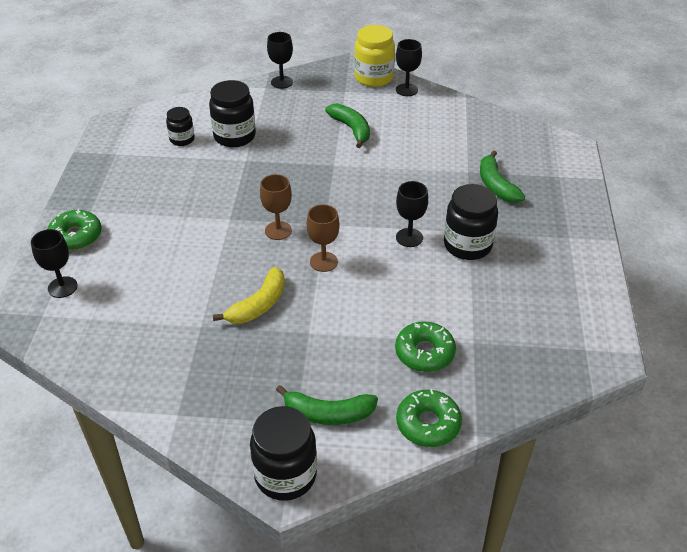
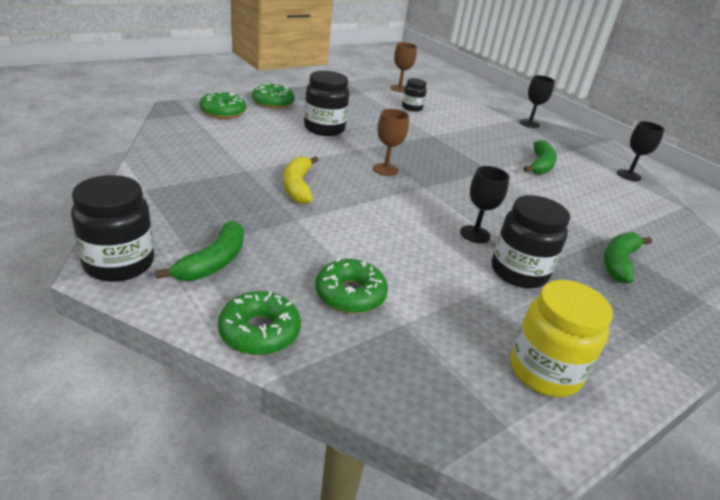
camera: 45 degrees right, 10 degrees down
black goblet [31,229,78,298] -> green donut [199,91,246,119]
black jar [209,80,256,147] -> black jar moved to [304,71,349,136]
yellow banana [213,267,285,324] -> yellow banana turned 90 degrees clockwise [283,156,318,204]
green banana [276,385,378,425] -> green banana turned 120 degrees counterclockwise [155,220,244,281]
brown goblet [307,204,340,272] -> brown goblet moved to [390,42,417,92]
yellow jar [354,25,395,87] -> yellow jar moved to [510,280,613,397]

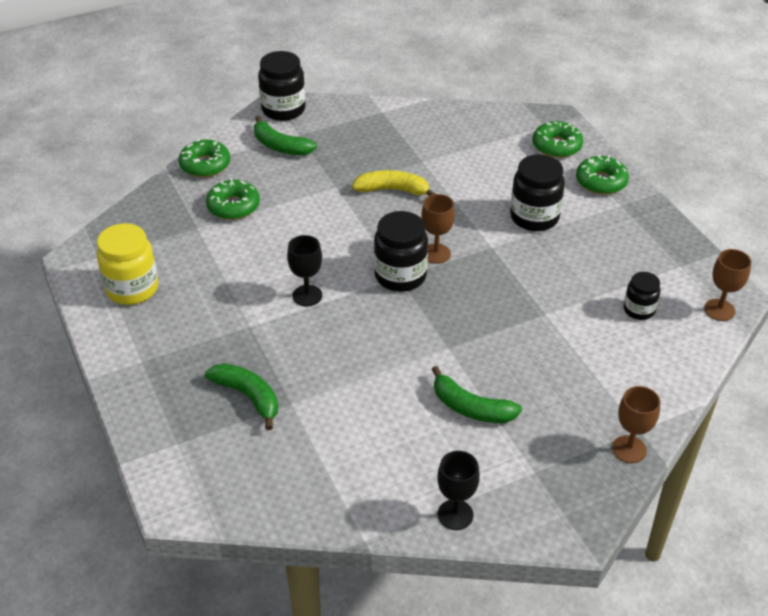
camera: 105 degrees right, 10 degrees up
black jar [492,195,570,288] -> black jar moved to [374,211,428,292]
black goblet [520,75,555,128] -> brown goblet [612,386,660,463]

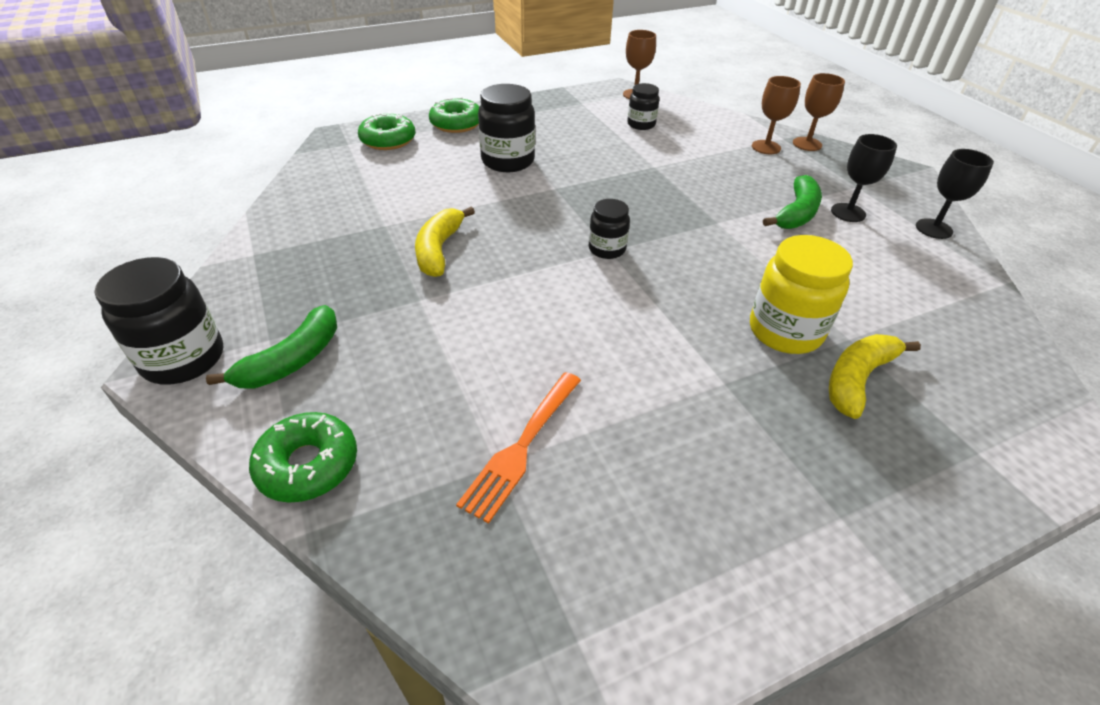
camera: 90 degrees left, 0 degrees up
yellow jar [97,223,158,305] -> yellow jar moved to [750,235,853,354]
green banana [205,363,278,430] -> yellow banana [829,334,921,419]
green donut [206,178,260,220] -> none
black goblet [287,235,322,307] -> black goblet moved to [831,134,897,222]
black jar [374,211,428,292] -> black jar [589,199,630,259], size x0.59
brown goblet [421,194,455,264] -> brown goblet moved to [752,76,801,154]
none -> orange fork [456,372,581,524]

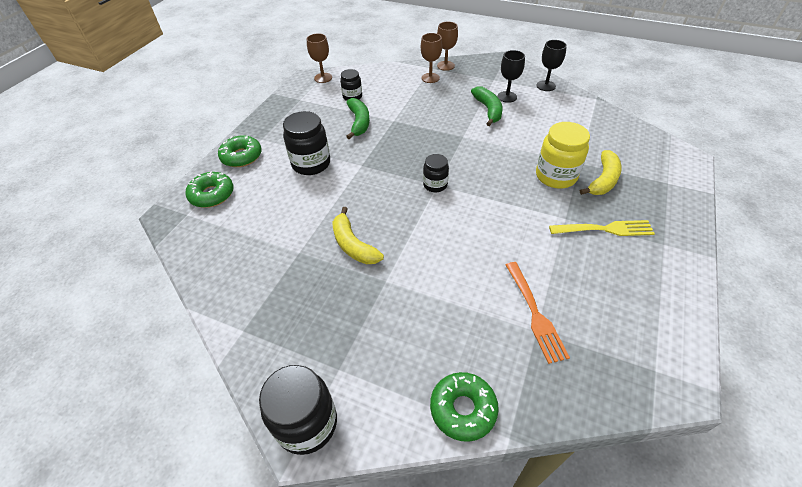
camera: 40 degrees left, 5 degrees up
green banana [206,305,337,389] -> green banana moved to [346,98,370,139]
yellow banana [829,334,921,419] -> yellow banana turned 150 degrees counterclockwise [580,150,622,195]
none -> yellow fork [549,220,655,236]

